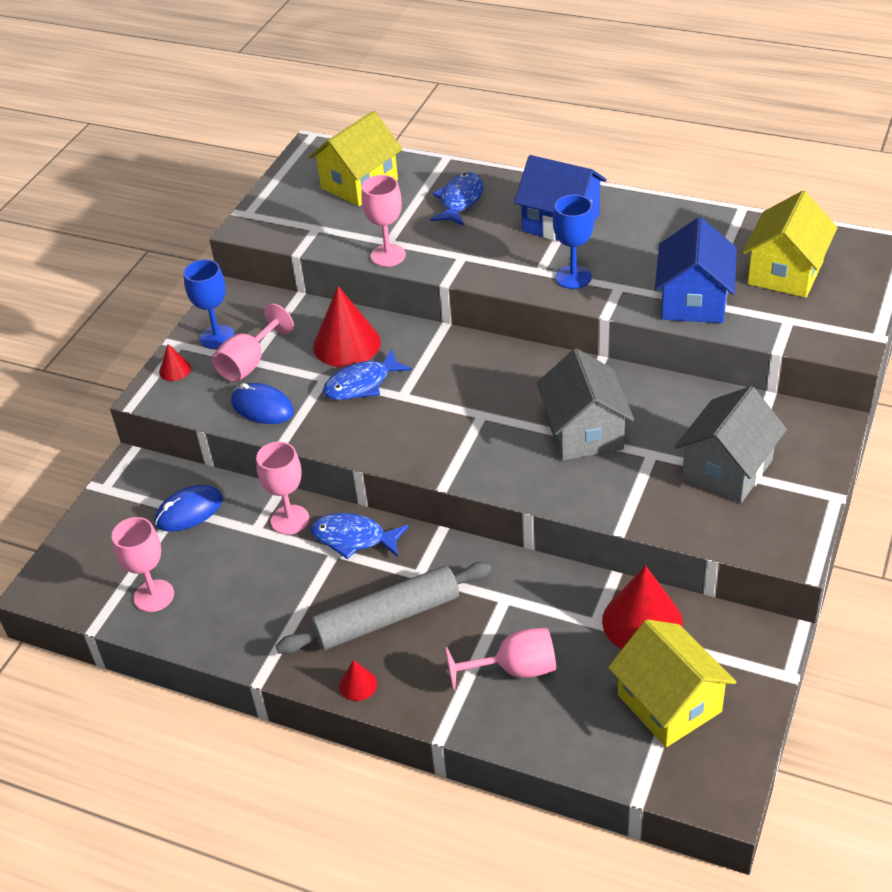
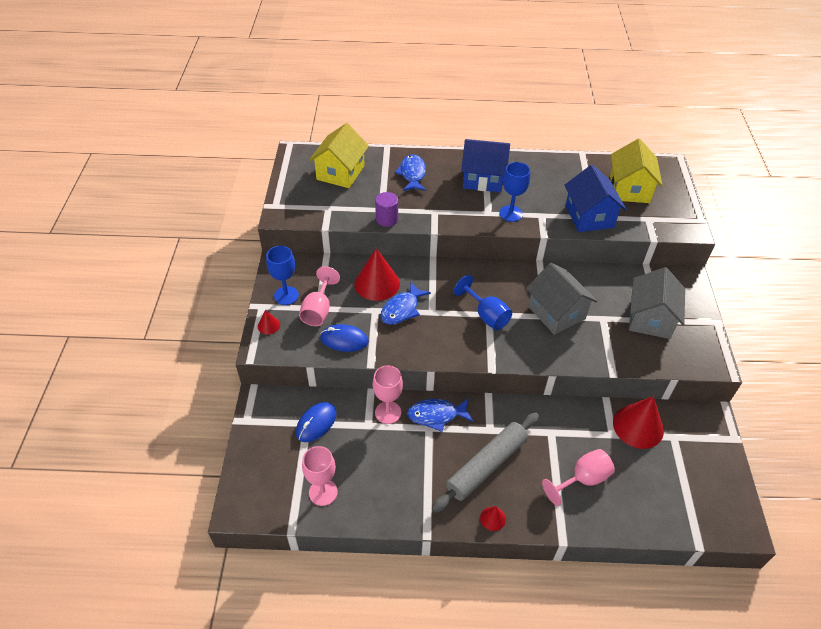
camera: 25 degrees left, 5 degrees up
pink goblet [361,175,406,267] -> purple cylinder [375,192,398,227]
yellow house [608,619,737,747] -> none
none -> blue goblet [454,275,512,330]

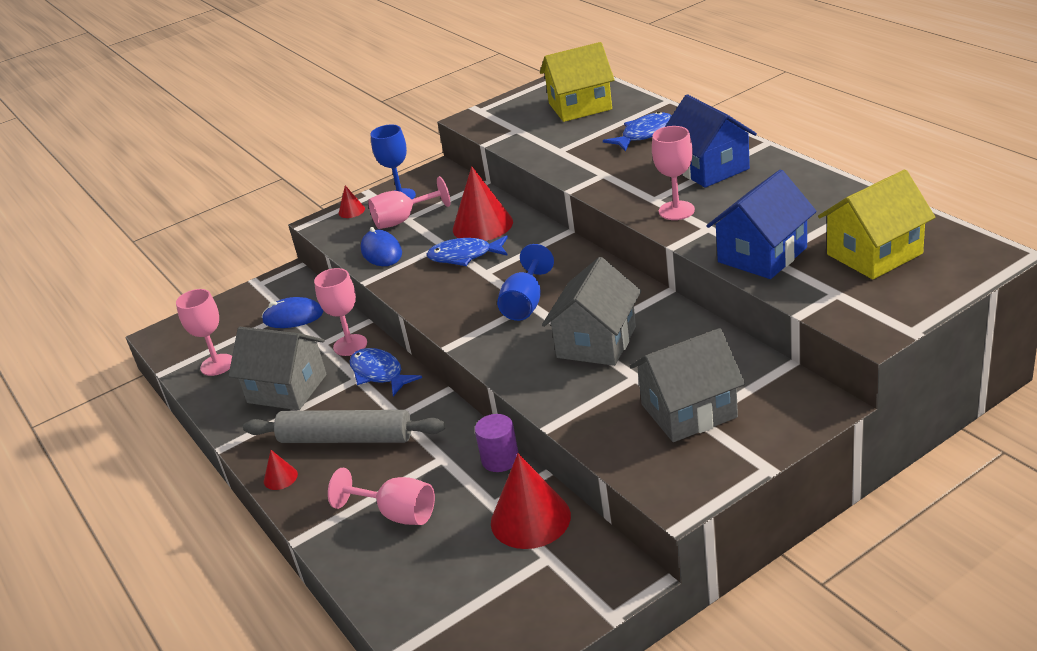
camera: 60 degrees right, 15 degrees down
purple cylinder [375,192,398,227] -> purple cylinder moved to [475,414,519,472]
blue goblet [499,162,530,222] -> pink goblet [652,126,695,220]
none -> grey house [229,327,327,410]

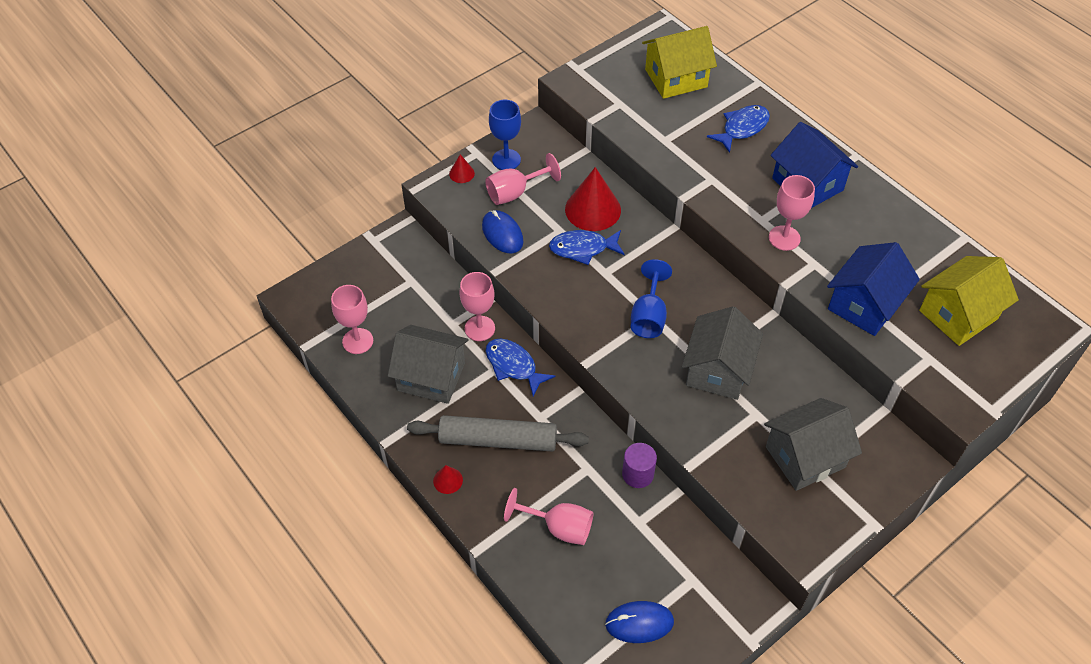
camera: 10 degrees left, 20 degrees up
blue mouse [262,297,323,328] -> blue mouse moved to [605,601,674,643]
red cone [491,453,571,549] -> none

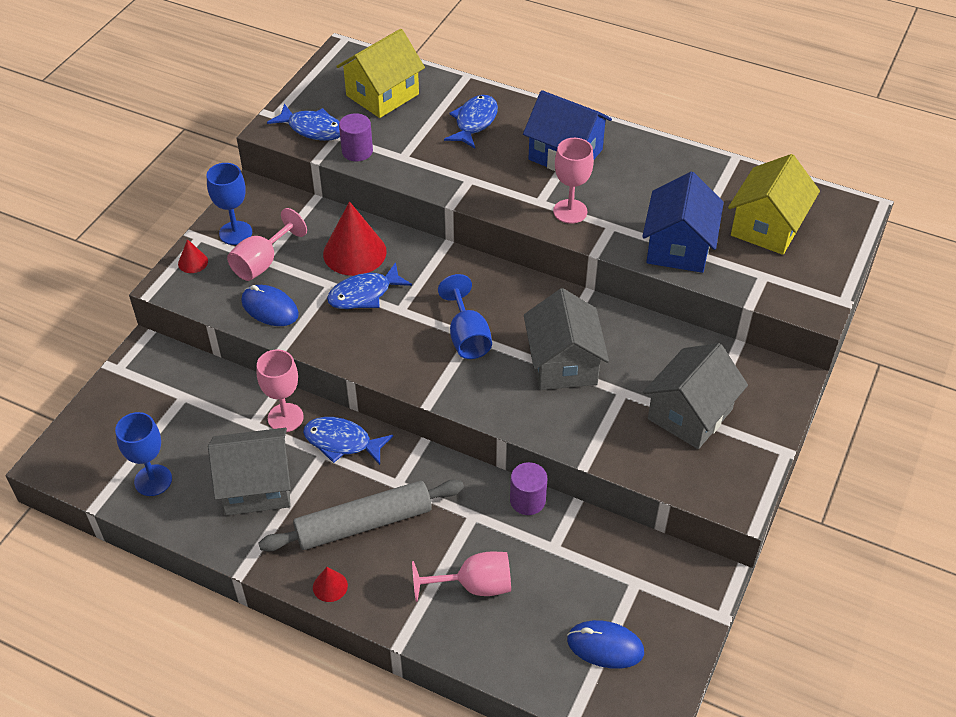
camera: 25 degrees left, 5 degrees down
pink goblet [331,285,373,354] -> blue goblet [115,412,172,496]
blue mouse [605,601,674,643] -> blue mouse turned 45 degrees clockwise [567,620,644,669]
none -> blue fish [267,103,340,141]
none -> purple cylinder [339,113,373,161]

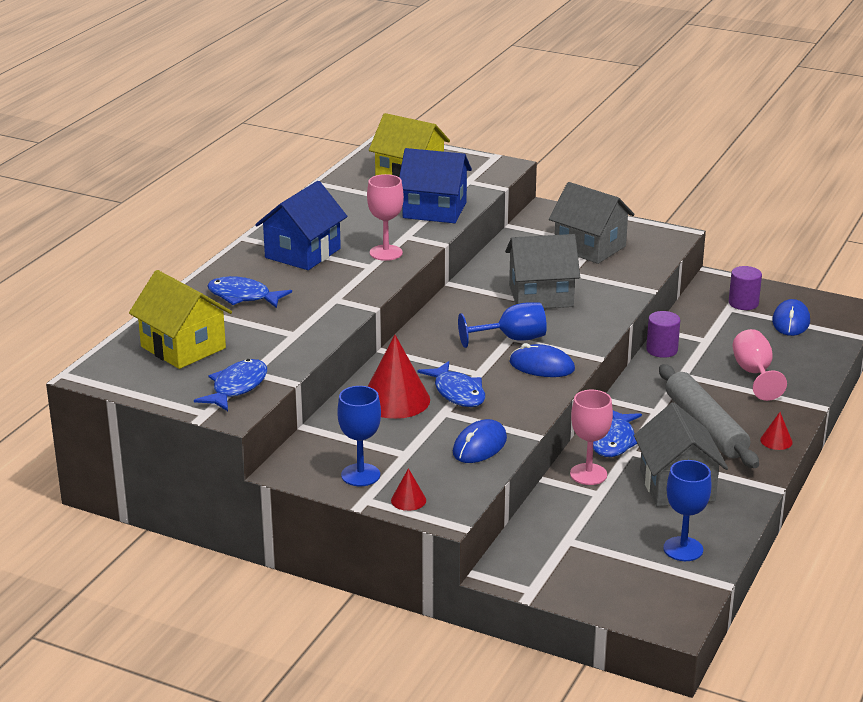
camera: 90 degrees left, 20 degrees down
pink goblet [227,208,307,281] -> none
purple cylinder [339,113,373,161] -> purple cylinder moved to [729,266,762,310]
none -> blue mouse [510,343,575,377]

